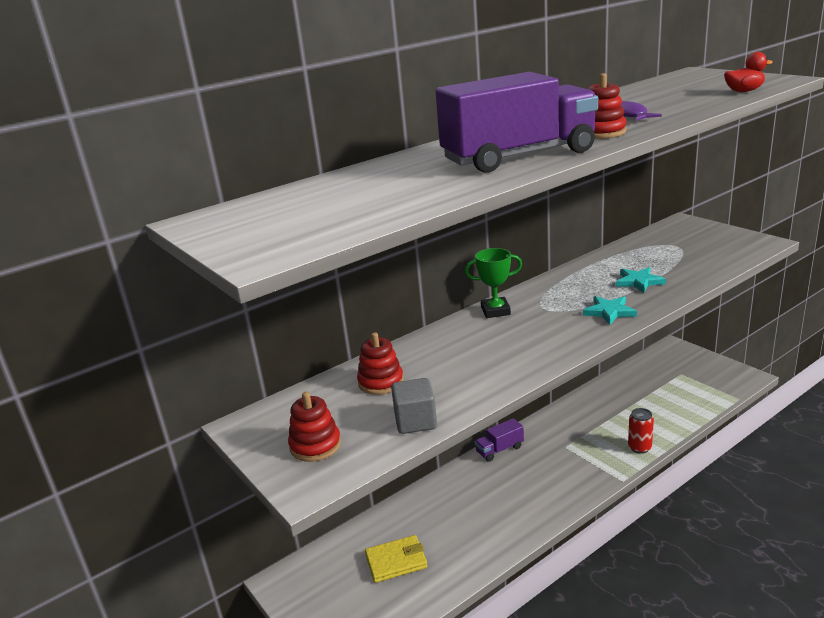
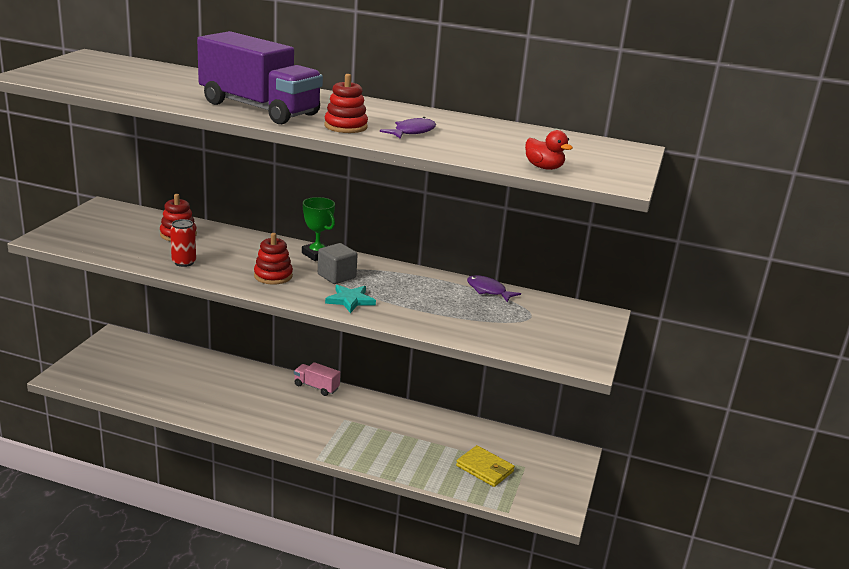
camera: 50 degrees right, 0 degrees up
red stacking toy [288,392,341,462] -> red stacking toy moved to [254,233,293,285]
yellow wallet [365,535,427,583] -> yellow wallet moved to [456,445,515,487]
grey cube [391,378,437,434] -> grey cube moved to [318,243,358,284]
purple truck [475,418,524,462] -> pink truck [294,362,340,396]
turquoise star [616,267,666,293] -> none
red can [628,408,654,454] -> red can moved to [170,219,196,267]
none -> purple fish [467,275,521,302]

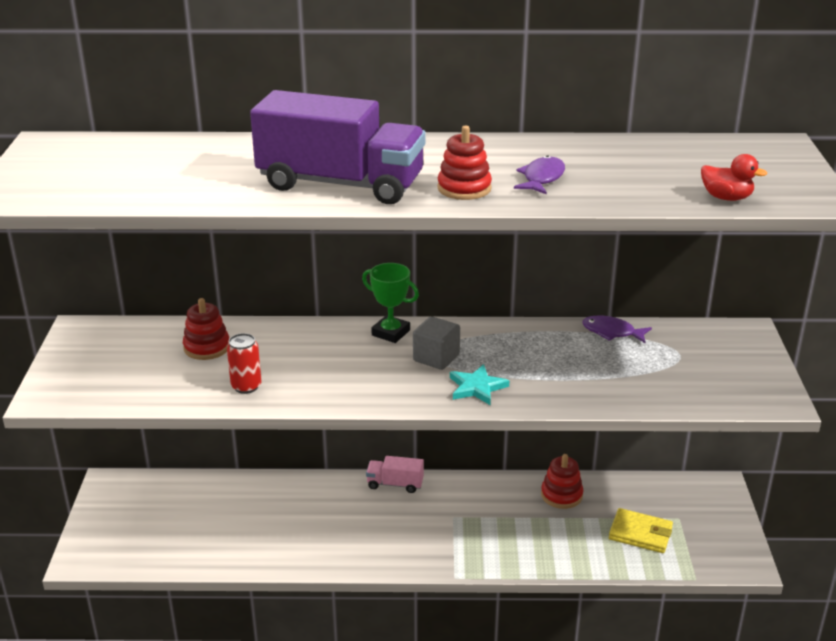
camera: 15 degrees left, 5 degrees up
red stacking toy [254,233,293,285] -> red stacking toy moved to [541,454,583,509]

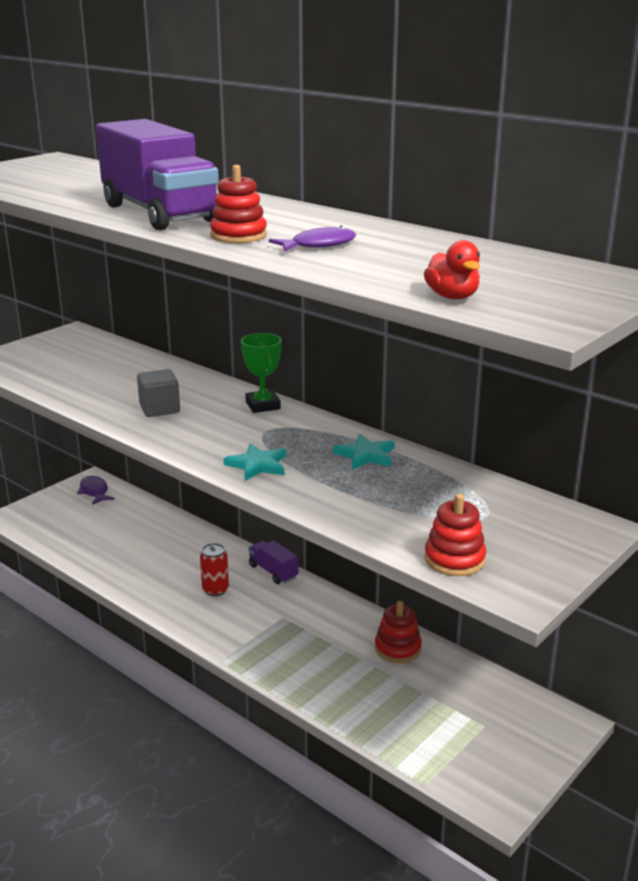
camera: 40 degrees right, 5 degrees down
red stacking toy [183,298,229,360] -> red stacking toy moved to [425,494,486,576]
red can [227,333,261,394] -> red can moved to [200,543,229,596]
pink truck [366,456,424,493] -> purple truck [248,541,298,584]
grey cube [413,316,460,370] -> grey cube moved to [137,369,180,417]
purple fish [582,315,652,343] -> purple fish moved to [77,476,115,505]
yellow wallet [609,508,673,553] -> none
none -> turquoise star [333,434,395,469]

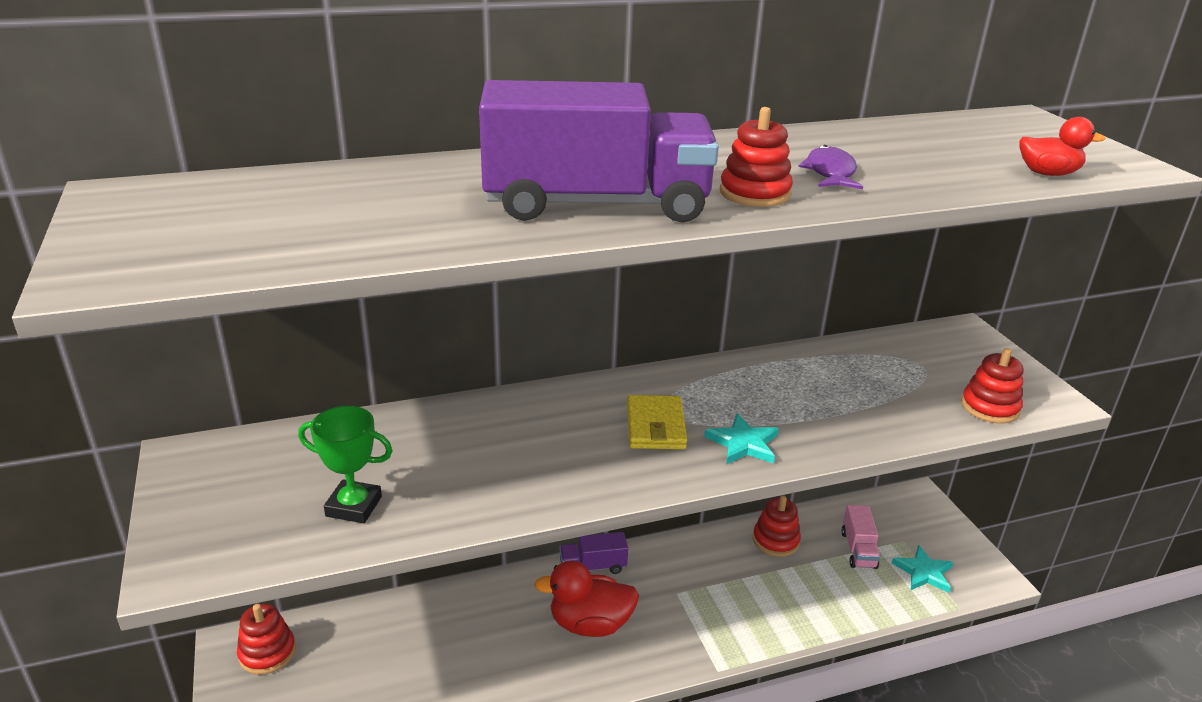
camera: 60 degrees left, 5 degrees up
purple fish [77,476,115,505] -> red stacking toy [237,604,296,675]
grey cube [137,369,180,417] -> none
red can [200,543,229,596] -> red duck [534,561,639,637]
green trophy [241,333,282,413] -> green trophy moved to [298,406,393,523]
turquoise star [333,434,395,469] -> turquoise star moved to [892,545,954,593]
none -> yellow wallet [627,395,687,449]
none -> pink truck [841,505,880,569]

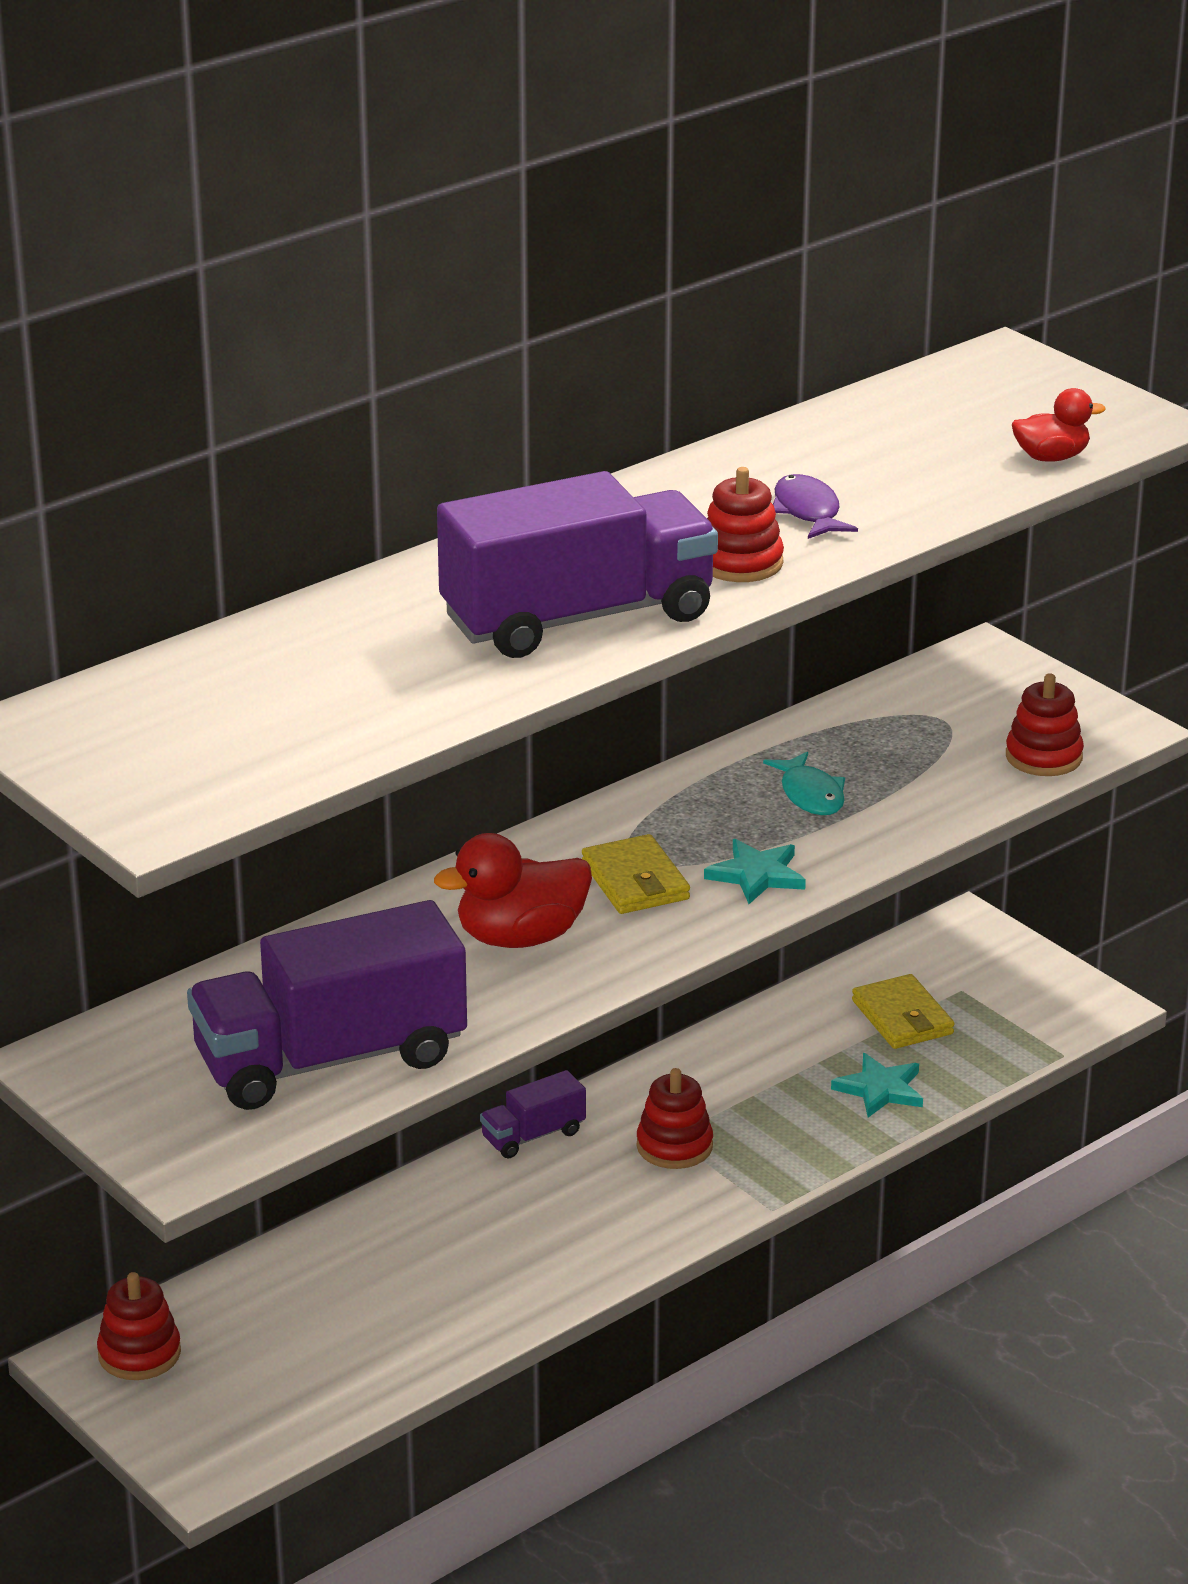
camera: 20 degrees left, 0 degrees up
green trophy [298,406,393,523] -> purple truck [187,900,467,1110]
red duck [534,561,639,637] -> red duck moved to [434,833,592,948]
red stacking toy [753,495,801,557] -> red stacking toy moved to [637,1068,713,1169]
pink truck [841,505,880,569] -> yellow wallet [852,974,954,1049]
turquoise star [892,545,954,593] -> turquoise star moved to [831,1053,923,1118]
none -> turquoise fish [763,752,845,815]

